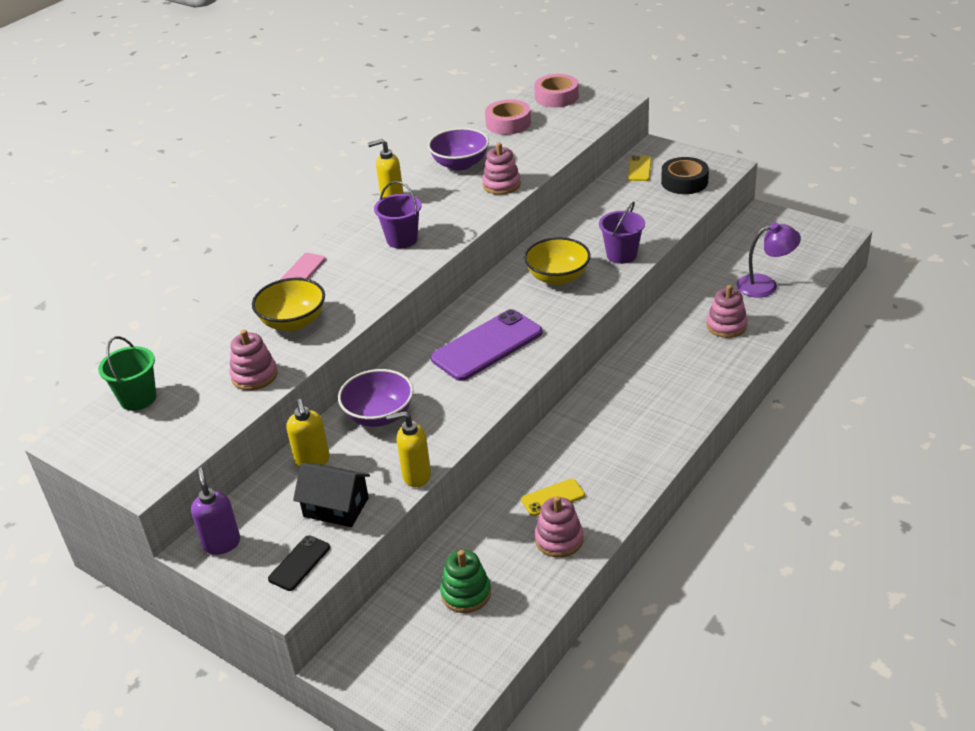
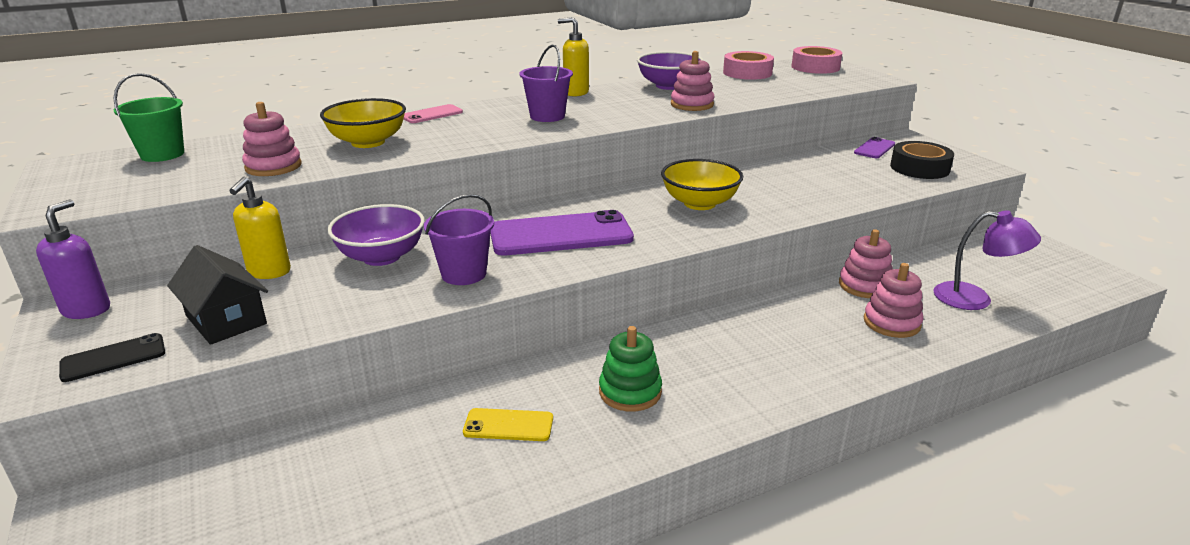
camera: 25 degrees right, 10 degrees down
yellow soap dispenser [386,411,431,487] -> none
green stacking toy [440,550,491,613] -> green stacking toy moved to [599,326,662,412]
pink stacking toy [535,496,583,558] -> pink stacking toy moved to [839,229,893,298]
purple bucket [599,201,645,264] -> purple bucket moved to [424,194,494,285]
yellow phone [628,156,652,181] -> purple phone [854,137,895,158]

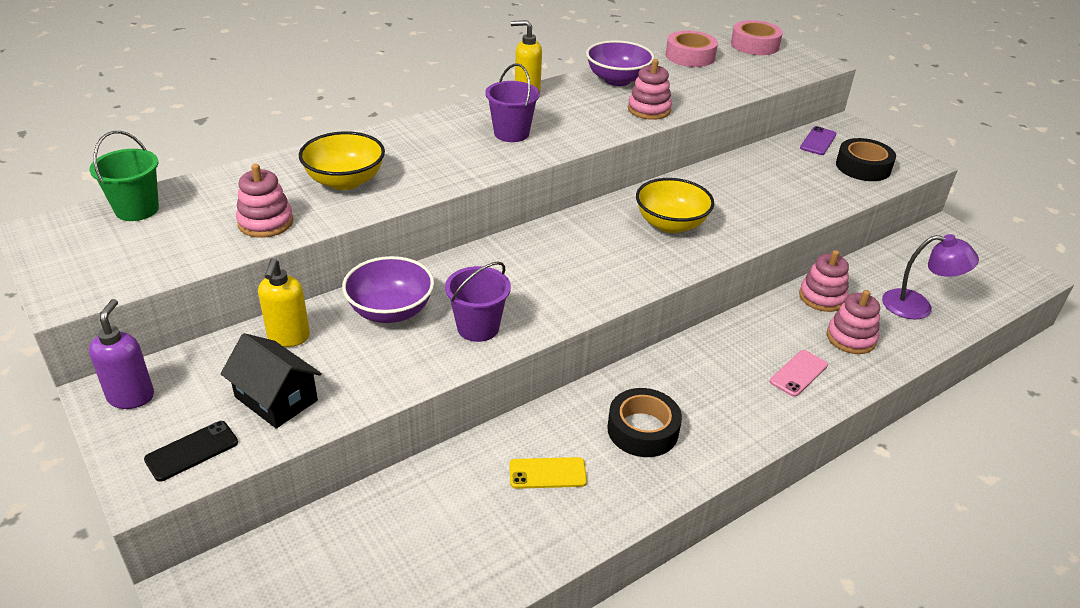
camera: 10 degrees left, 10 degrees up
pink phone [404,104,463,123] -> pink phone moved to [770,350,828,397]
purple phone [490,210,634,256] -> none
green stacking toy [599,326,662,412] -> black tape [607,388,682,457]

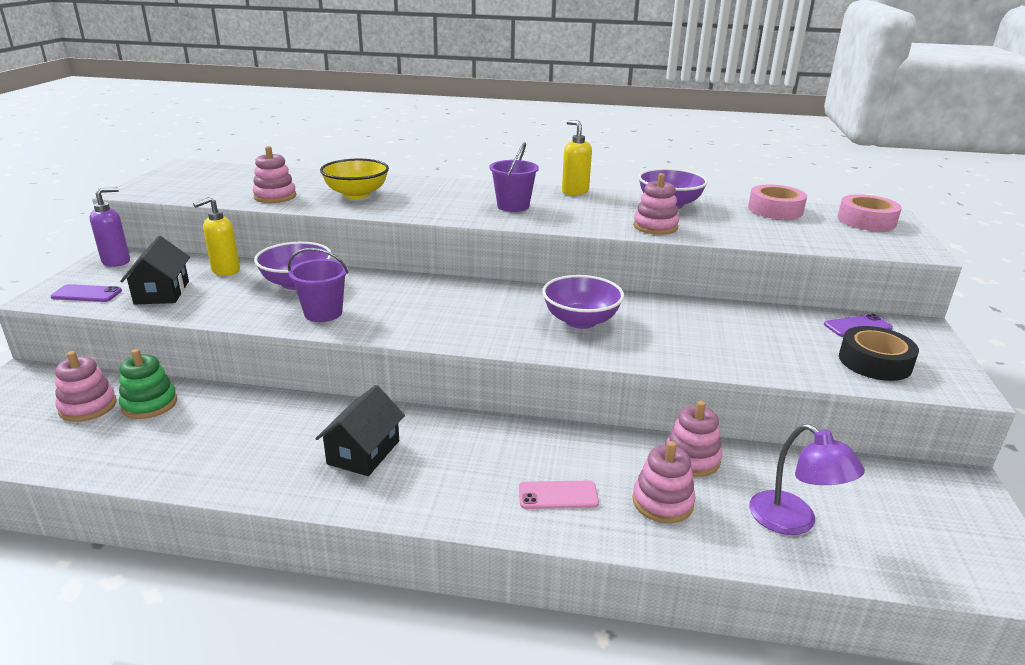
camera: 45 degrees right, 10 degrees down
green bucket [90,131,159,221] -> none
black phone [144,421,238,482] -> purple phone [50,284,122,302]
yellow phone [509,457,587,489] -> none
black tape [607,388,682,457] -> black house [315,385,405,476]
yellow bowl [636,178,714,233] -> purple bowl [542,275,624,329]
none -> pink stacking toy [55,351,117,422]
none -> green stacking toy [119,349,177,419]

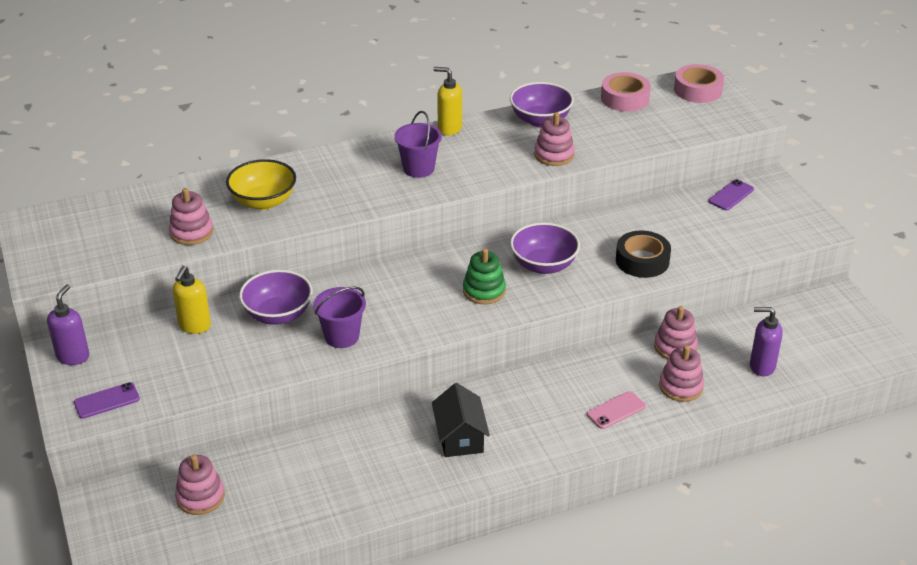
camera: 30 degrees left, 10 degrees up
green stacking toy [119,349,177,419] -> green stacking toy moved to [463,248,506,305]
black house [120,236,190,305] -> none
purple lamp [749,424,865,535] -> purple soap dispenser [750,307,783,376]
black tape [839,326,919,381] -> black tape moved to [616,230,671,278]

